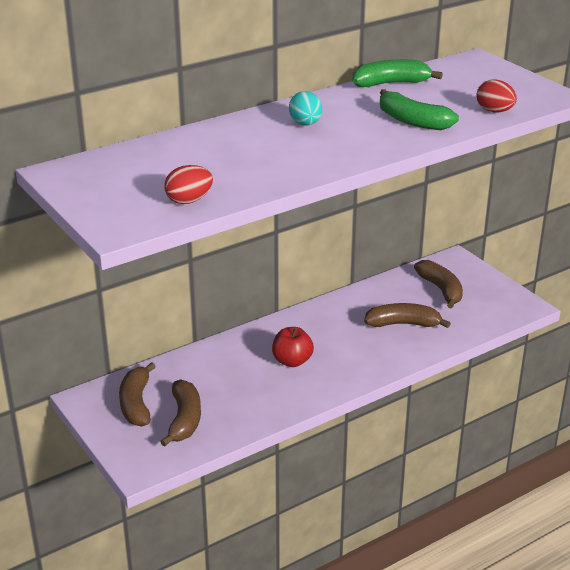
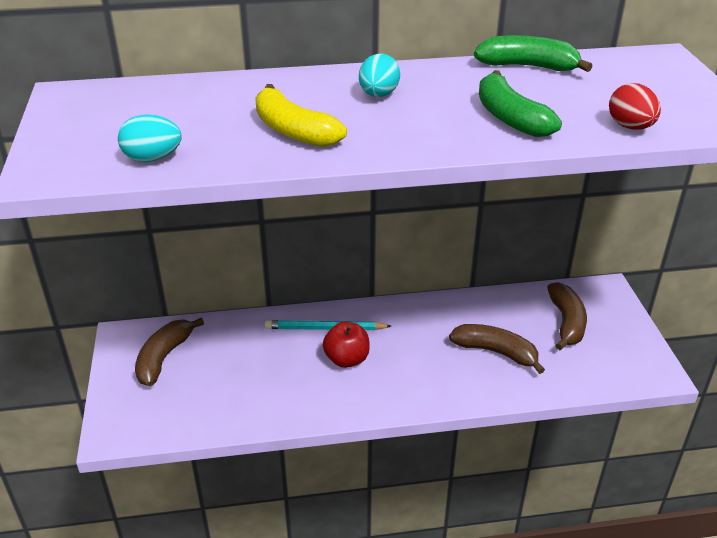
camera: 25 degrees right, 5 degrees up
brown banana [160,379,201,447] -> none
red egg [164,165,213,204] -> turquoise egg [118,114,182,162]
none -> yellow banana [255,84,347,147]
none -> turquoise pencil [265,320,391,330]

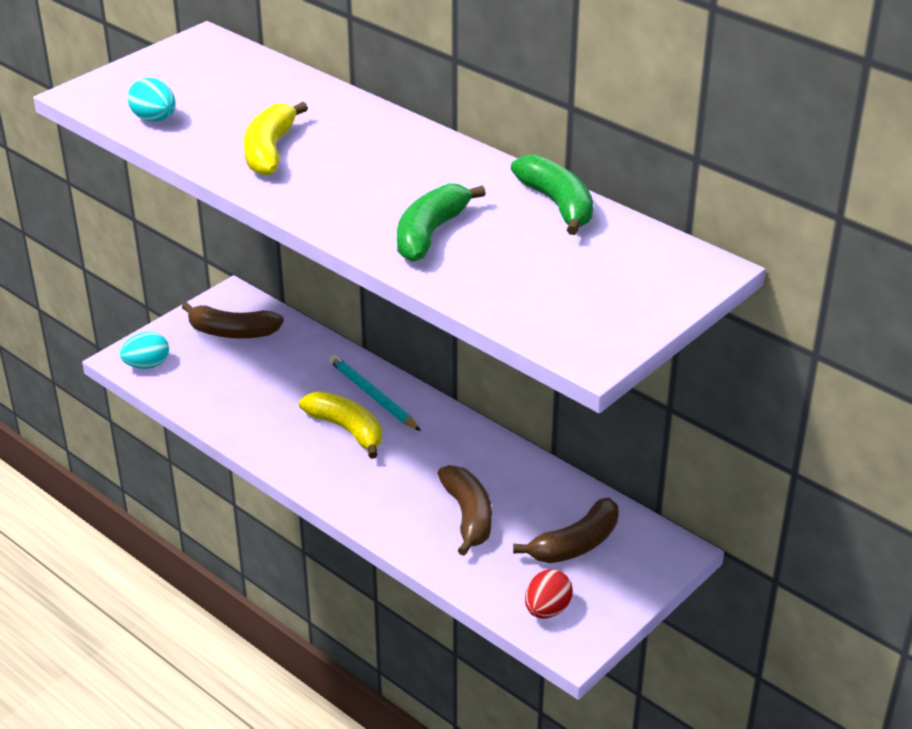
camera: 50 degrees right, 0 degrees up
brown banana [135,318,204,386] -> brown banana turned 150 degrees counterclockwise [182,302,284,339]
red apple [323,322,370,368] -> yellow banana [299,392,382,459]
turquoise egg [359,54,400,97] -> turquoise egg moved to [120,332,169,369]
red egg [609,83,661,130] -> red egg moved to [525,569,573,619]

